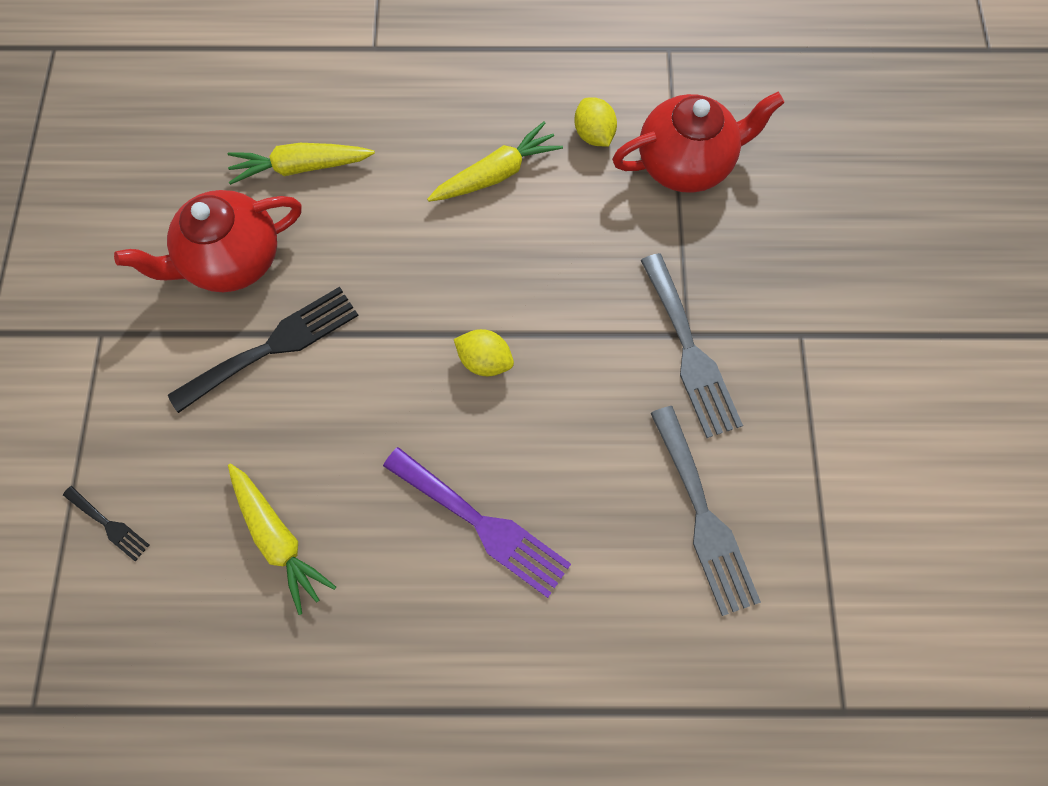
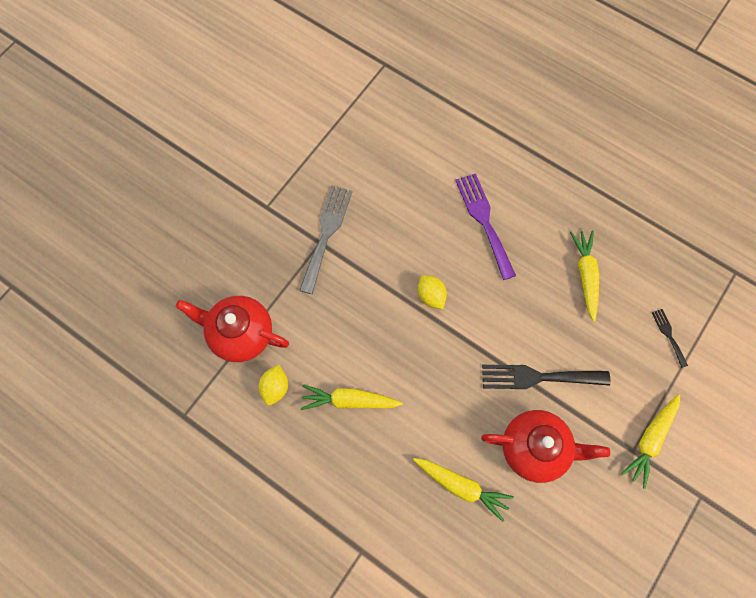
camera: 145 degrees left, 0 degrees up
grey fork [651,406,761,616] -> none
none -> yellow carrot [621,394,680,489]

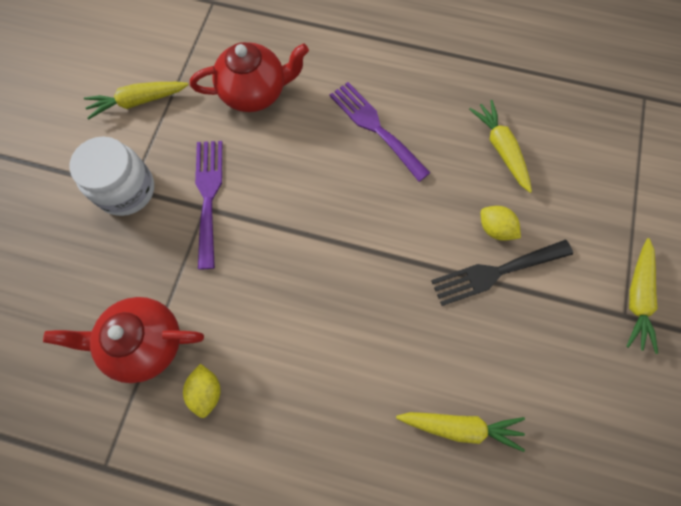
camera: 20 degrees left, 0 degrees up
grey fork [299,185,353,294] -> purple fork [195,141,222,269]
yellow carrot [300,384,403,410] -> yellow carrot moved to [84,82,189,120]
yellow lemon [418,275,447,309] -> yellow lemon moved to [481,206,521,241]
red teapot [481,410,610,483] -> red teapot moved to [190,42,309,112]
black fork [652,309,688,368] -> none
none -> white jar [69,136,154,216]

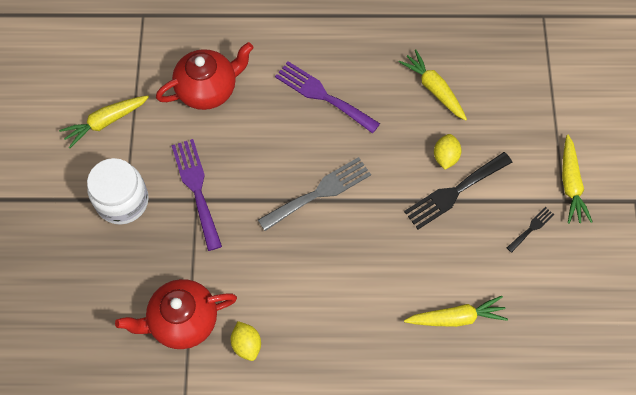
camera: 15 degrees left, 5 degrees down
yellow lemon [481,206,521,241] -> yellow lemon turned 75 degrees clockwise [434,134,462,170]
none -> grey fork [258,157,371,231]
none -> black fork [507,207,554,253]

